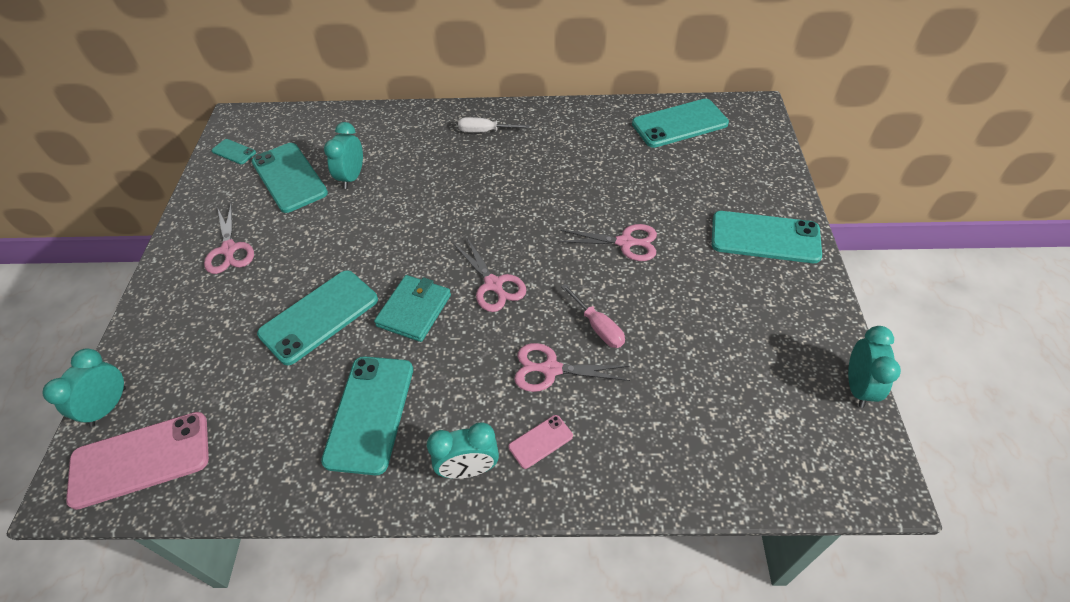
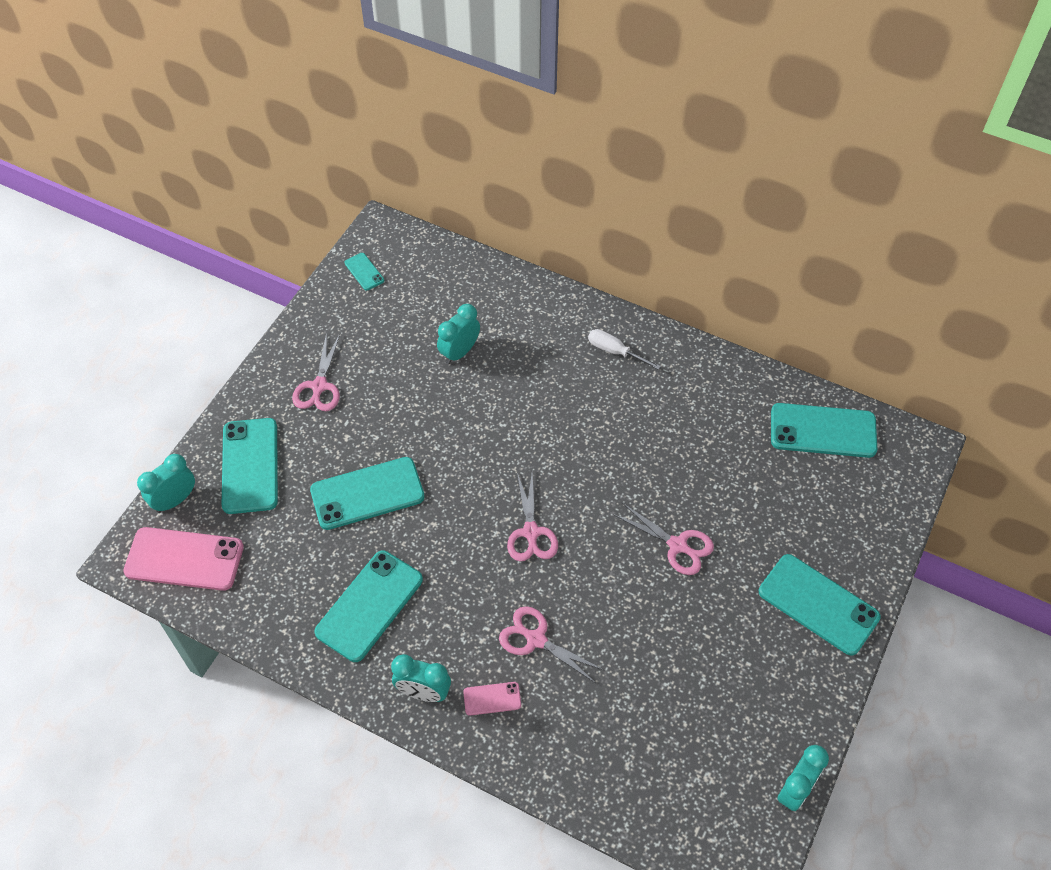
camera: 25 degrees right, 5 degrees up
turquoise phone [252,143,328,213] -> turquoise phone moved to [222,418,278,514]
turquoise wallet [374,275,451,342] -> none
pink screwdriver [561,284,625,348] -> none

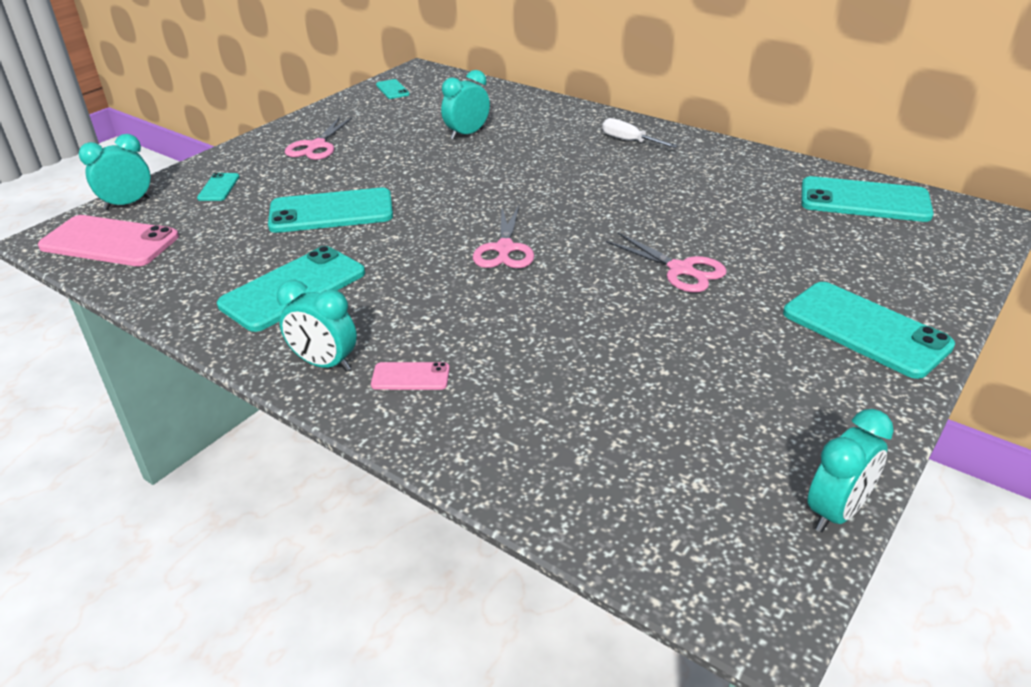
camera: 10 degrees right, 20 degrees down
turquoise phone [222,418,278,514] -> turquoise phone [197,173,239,201], size x0.47
pink scissors [499,606,605,683] -> none

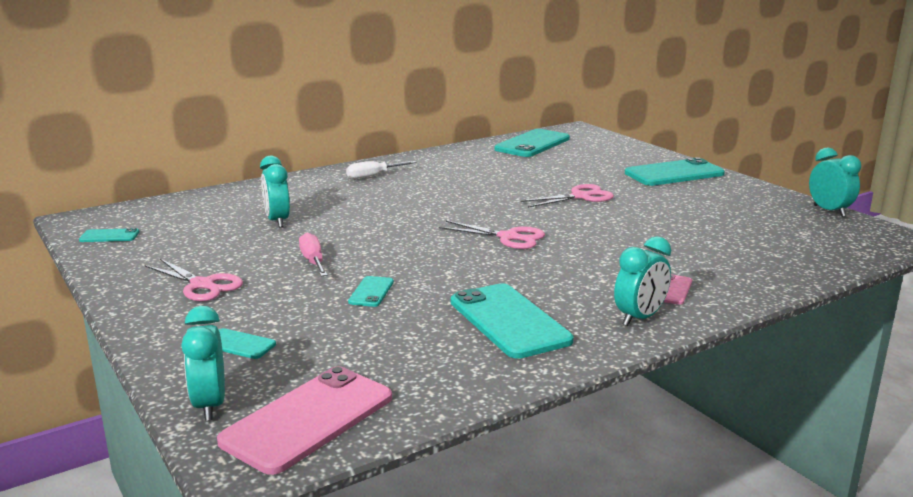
camera: 70 degrees left, 15 degrees down
turquoise phone [268,188,393,233] -> turquoise phone [348,276,394,307], size x0.47
none -> pink screwdriver [299,233,328,276]

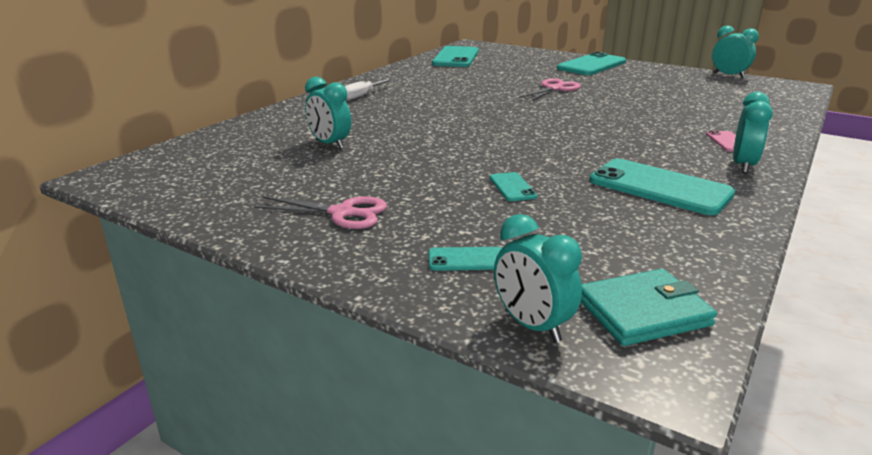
camera: 25 degrees left, 5 degrees up
turquoise phone [79,228,139,242] -> none
pink phone [217,366,392,475] -> turquoise wallet [581,269,717,346]
pink screwdriver [299,233,328,276] -> none
pink scissors [439,221,545,249] -> none

